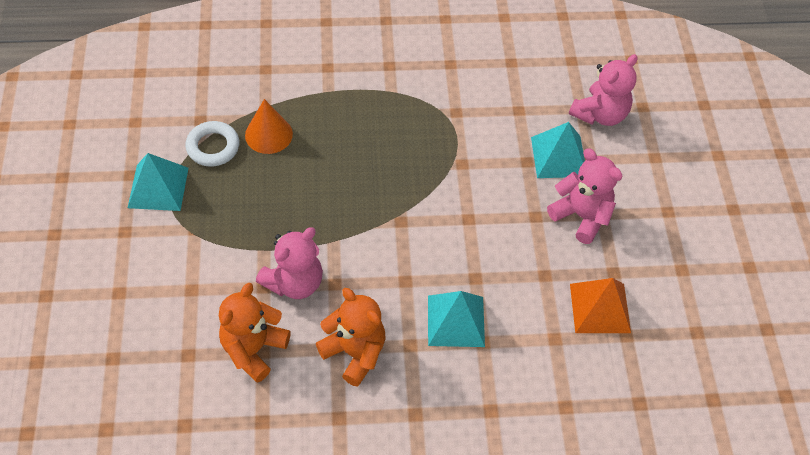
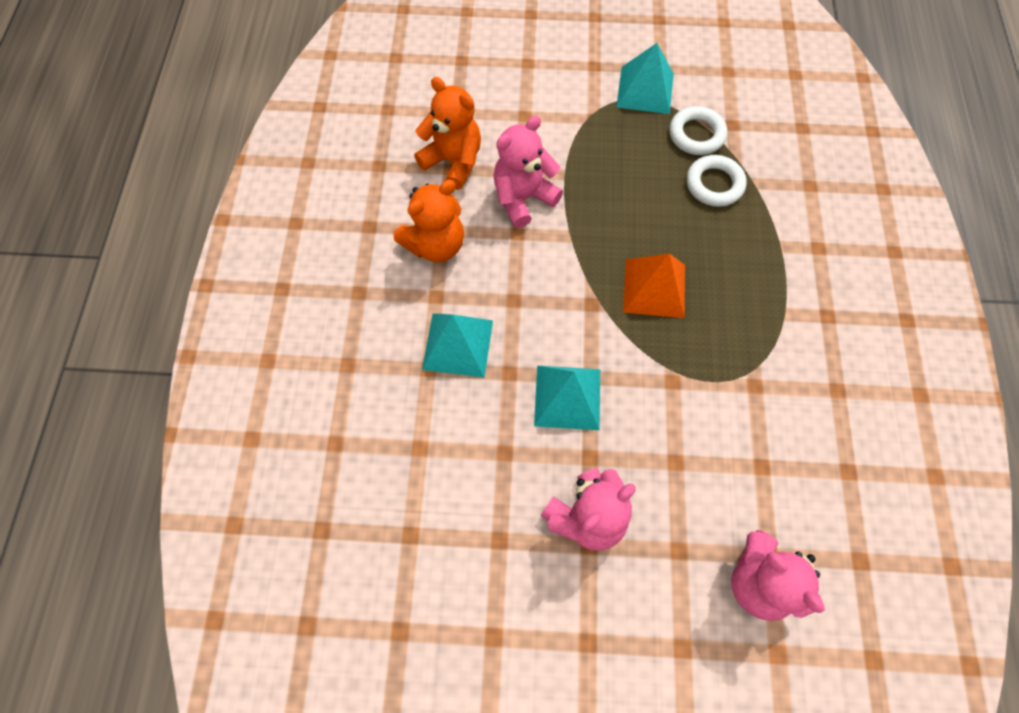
camera: 100 degrees right, 10 degrees up
orange cone [245,99,293,154] -> white ring [686,155,747,207]
pink teddy bear [256,227,323,299] -> pink teddy bear turned 90 degrees clockwise [493,116,563,228]
turquoise pyramid [531,122,585,178] -> turquoise pyramid moved to [534,366,600,430]
orange pyramid [570,278,631,333] -> orange pyramid moved to [623,253,685,318]

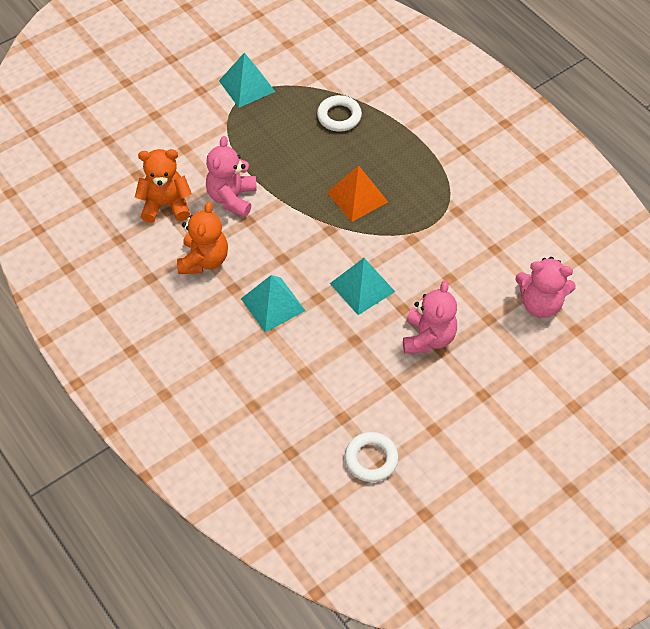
camera: 40 degrees left, 10 degrees down
white ring [669,106,727,155] -> white ring moved to [345,432,398,482]

